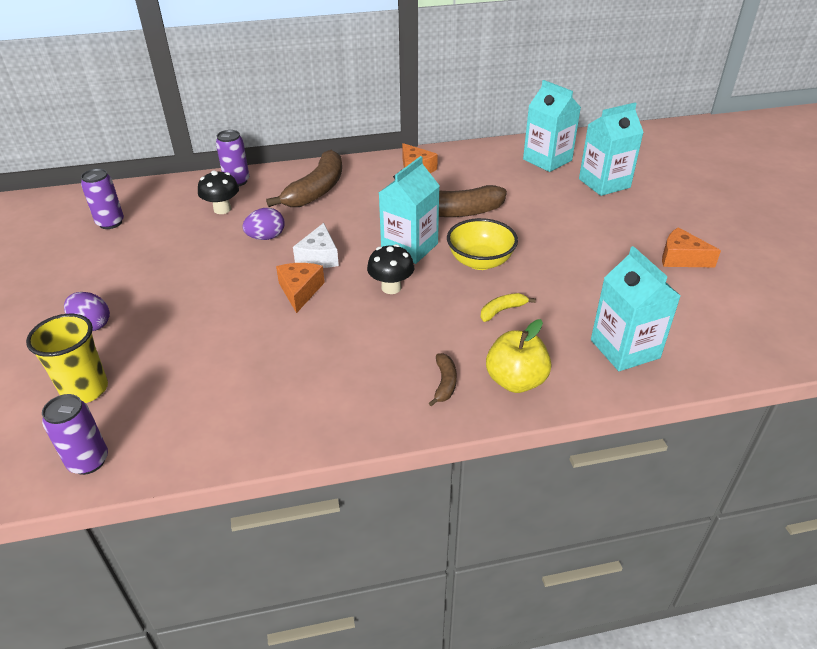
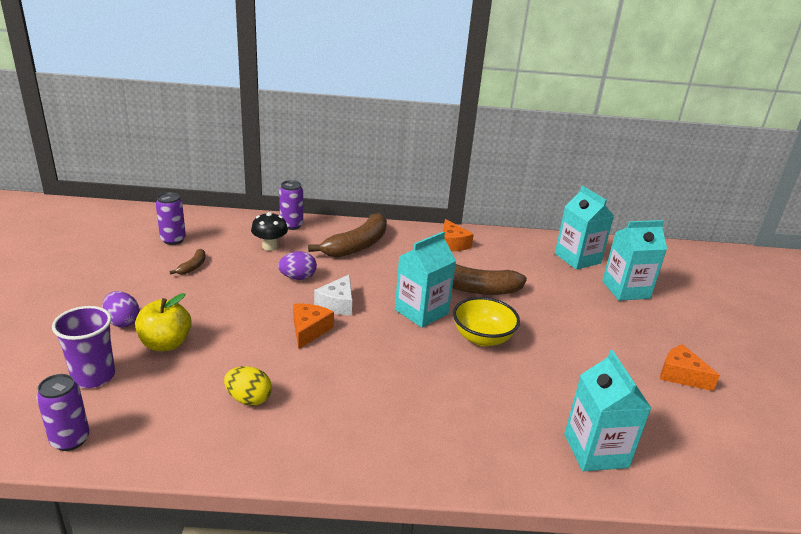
camera: 10 degrees right, 10 degrees down
yellow cup [26,314,108,403] -> purple cup [52,306,115,388]
black mushroom [367,244,414,294] -> none
brown banana [429,353,457,406] -> brown banana moved to [169,249,206,275]
yellow banana [480,293,536,322] -> none
yellow apple [486,319,551,393] -> yellow apple moved to [135,293,192,351]
none -> yellow egg [224,366,272,406]

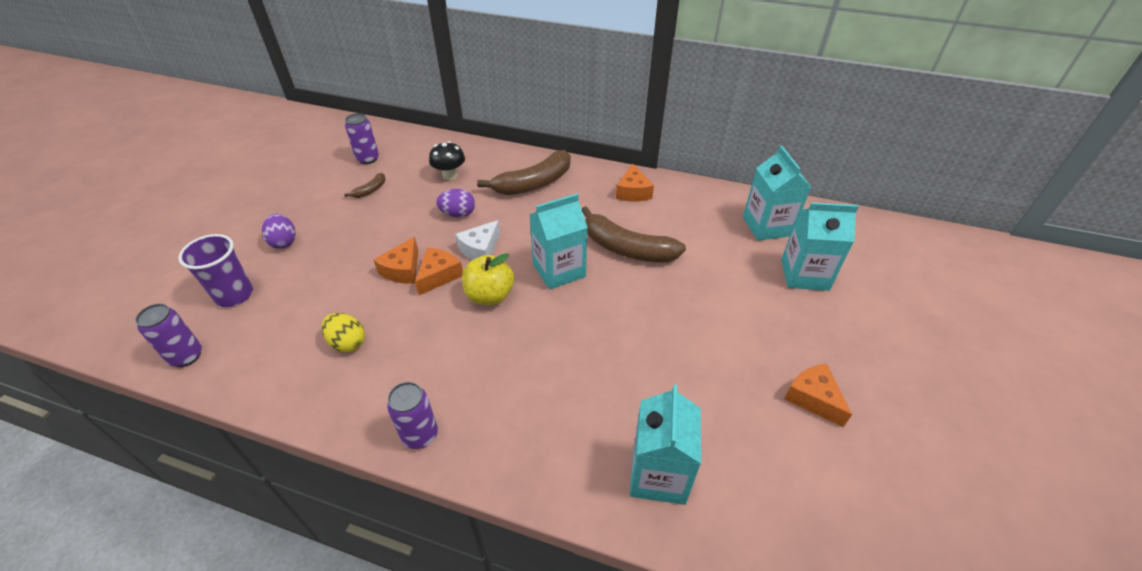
camera: 20 degrees right, 15 degrees up
yellow apple [135,293,192,351] -> yellow apple moved to [462,253,514,305]
purple can [279,180,303,230] -> purple can moved to [387,382,438,449]
yellow bowl [453,297,520,346] -> none
none -> orange cheese [373,237,418,284]

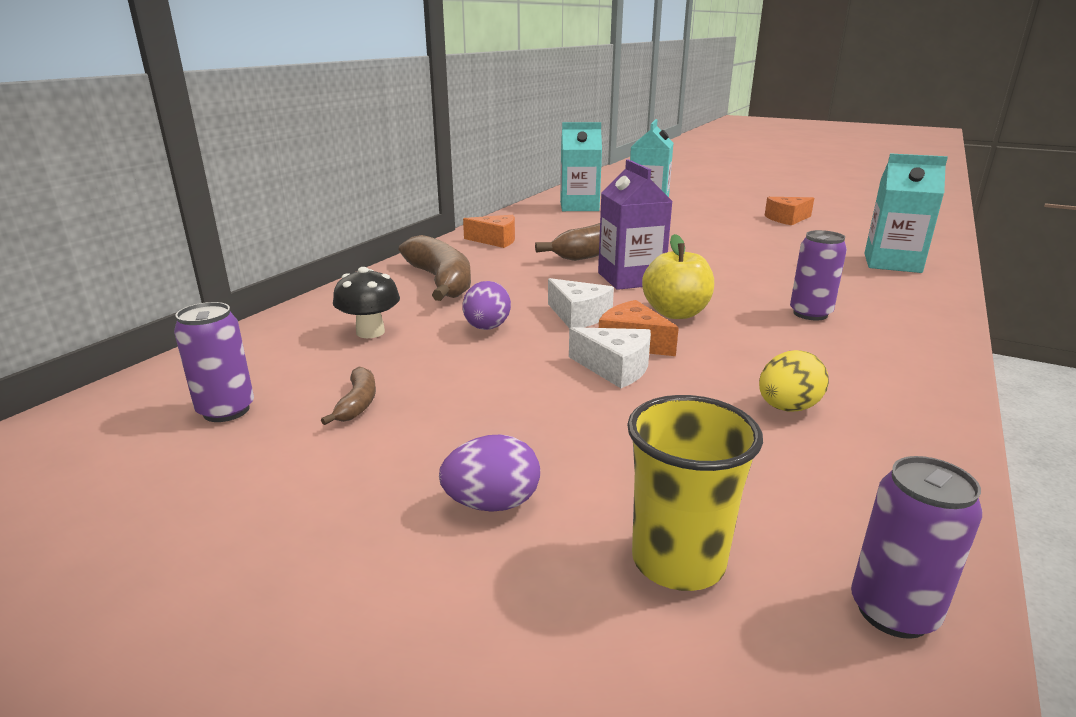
camera: 80 degrees left, 20 degrees down
purple cup [178,234,253,307] -> yellow cup [627,395,763,591]
brown banana [344,173,385,198] -> brown banana turned 45 degrees clockwise [321,367,376,425]
orange cheese [373,237,418,284] -> white cheese [569,327,651,388]
purple can [387,382,438,449] -> purple can moved to [790,230,847,321]
turquoise carton [529,193,588,290] -> purple carton [598,159,673,290]

